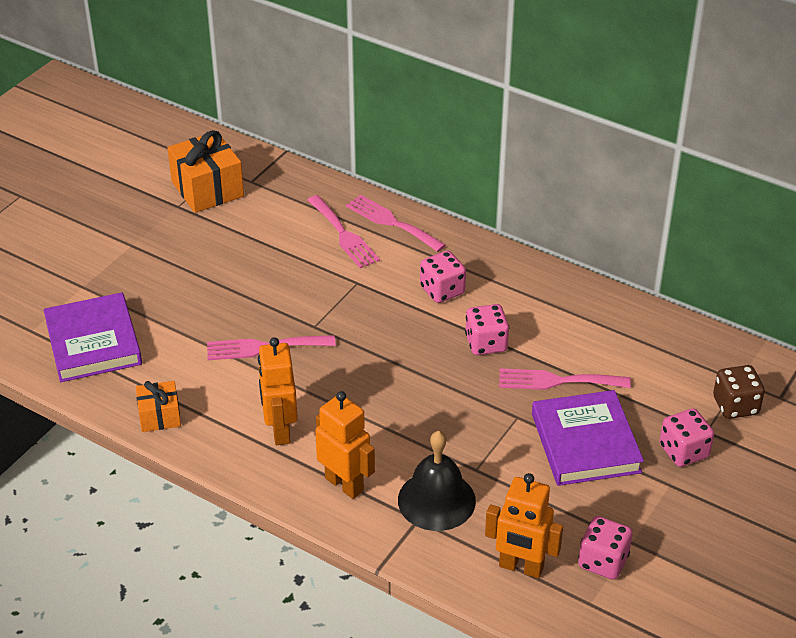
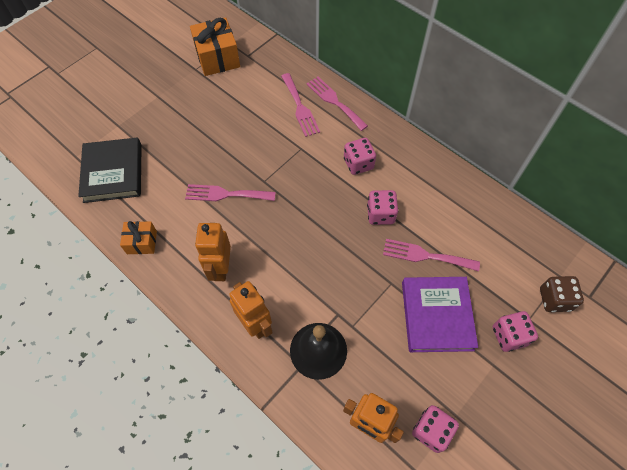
camera: 10 degrees right, 20 degrees up
purple book [43,293,142,382] -> black book [78,137,142,203]

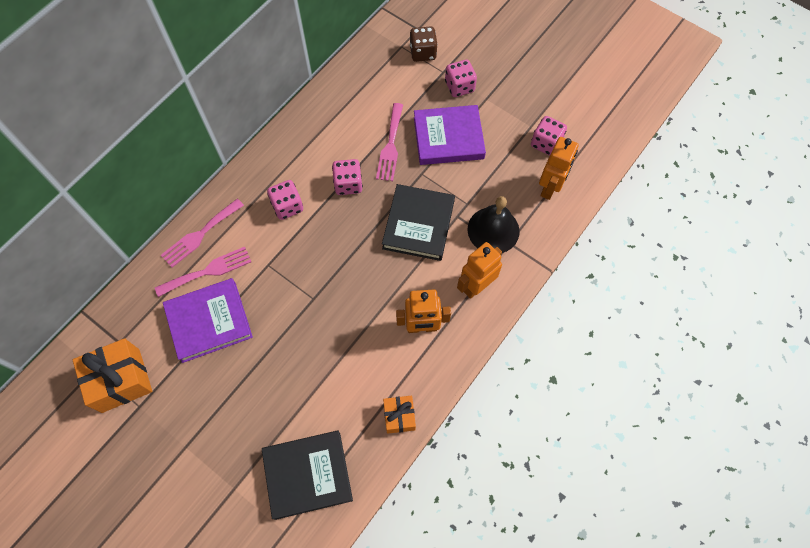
camera: 95 degrees left, 5 degrees up
pink fork [185,184,276,201] -> none
none -> purple book [163,278,253,363]
none -> black book [382,184,455,261]

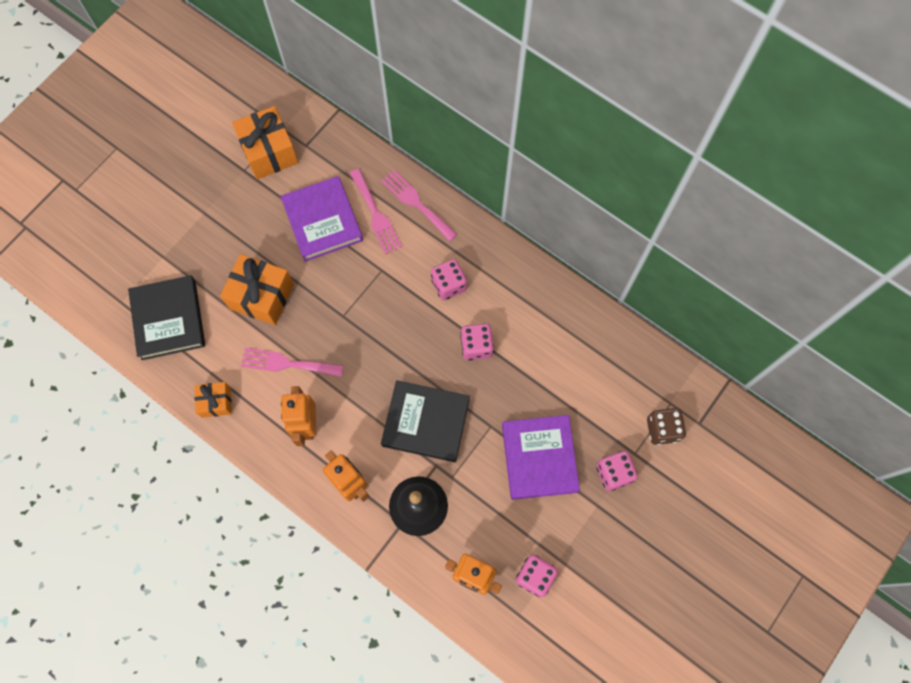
camera: 90 degrees right, 5 degrees up
pink fork [376,103,403,181] -> pink fork moved to [241,348,343,377]
none -> orange gift [220,254,294,325]

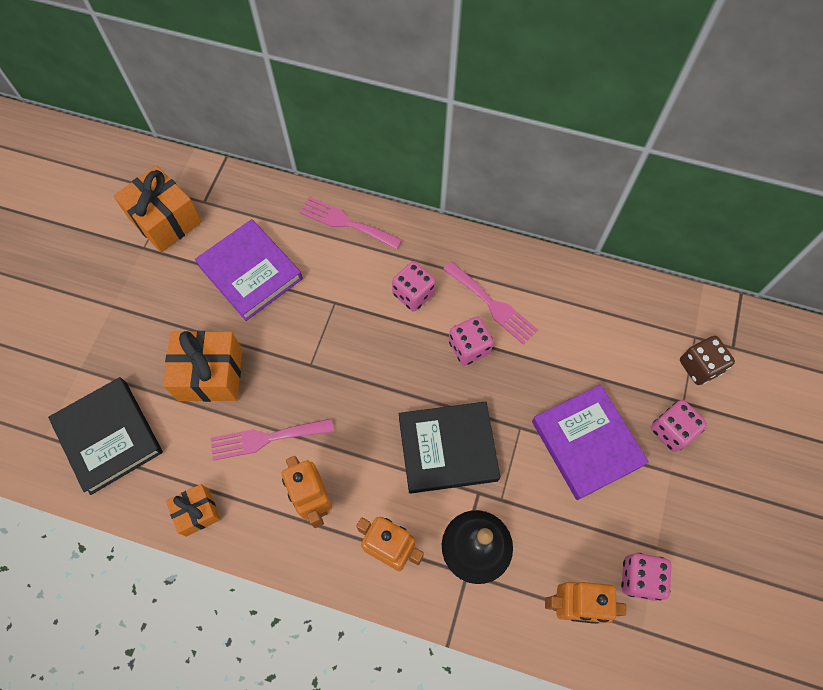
camera: 20 degrees left, 5 degrees down
pink fork [350,168,402,255] -> pink fork moved to [443,261,538,345]

